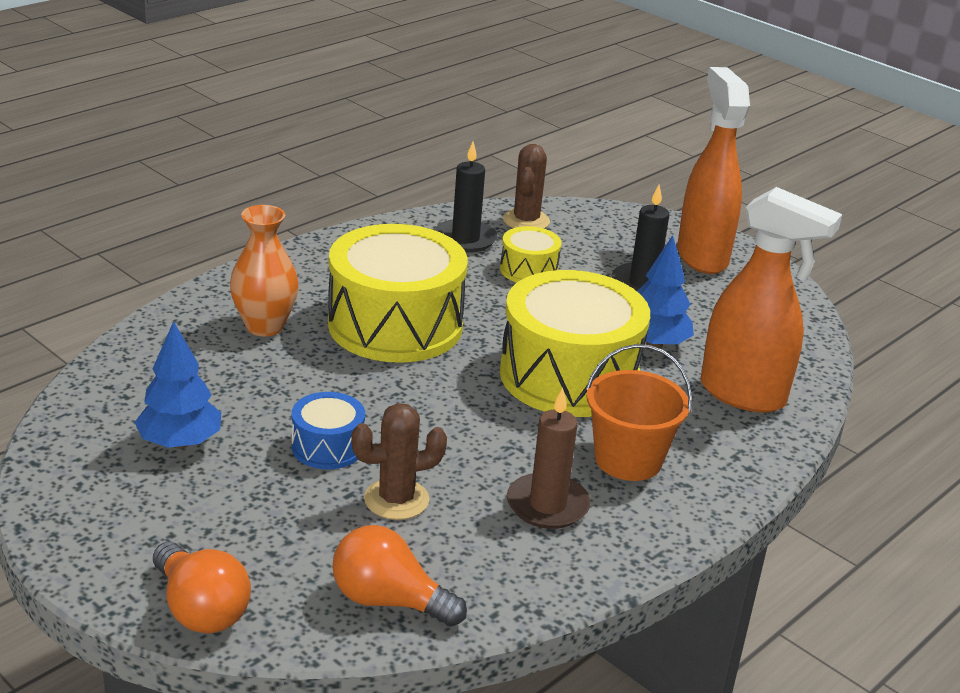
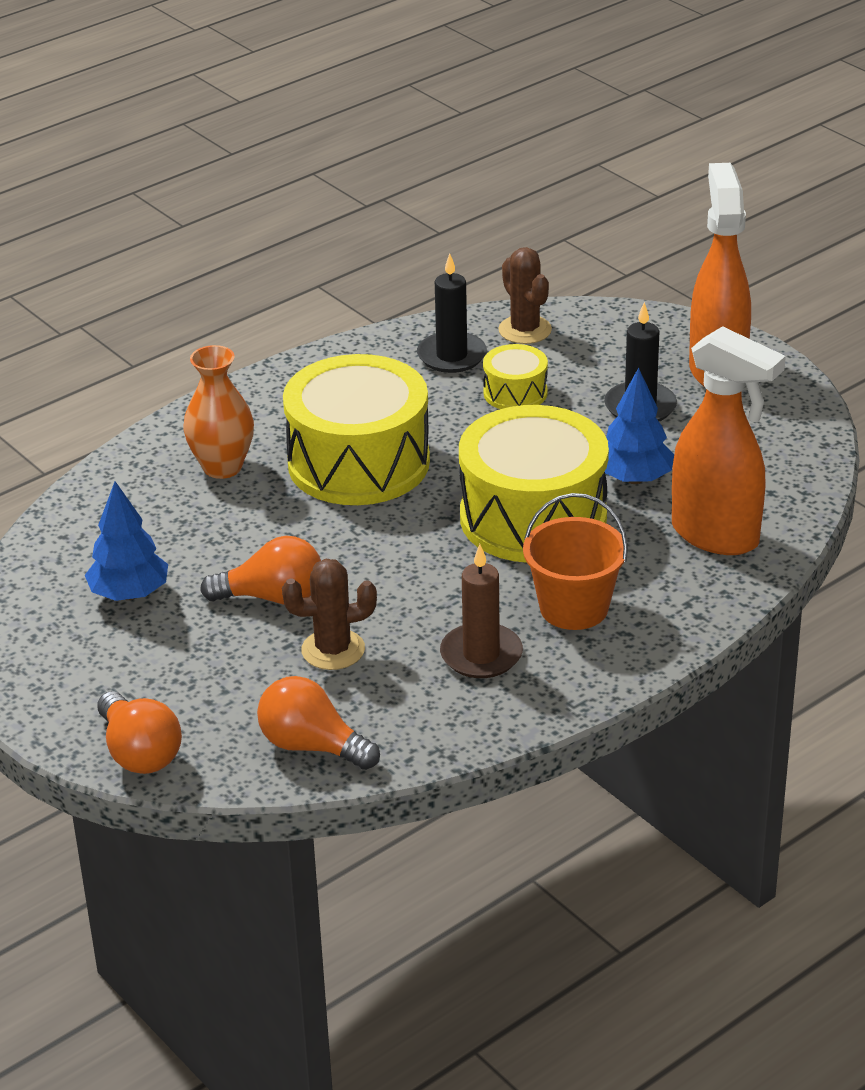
camera: 10 degrees right, 5 degrees up
blue drum [292,392,365,469] -> orange light bulb [200,536,321,605]
brown cactus [503,144,550,229] -> brown cactus turned 45 degrees counterclockwise [498,247,552,344]

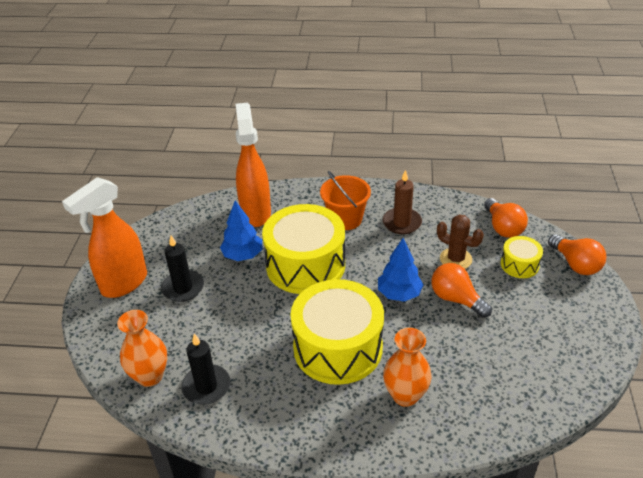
camera: 135 degrees left, 5 degrees up
blue tree [85,481,168,601] -> blue tree moved to [378,238,423,302]
orange light bulb [97,691,182,774] -> orange light bulb turned 135 degrees clockwise [548,234,606,275]
yellow drum [483,344,548,409] -> yellow drum moved to [501,236,543,278]
brown cactus [498,247,552,344] -> orange vase [117,310,167,387]

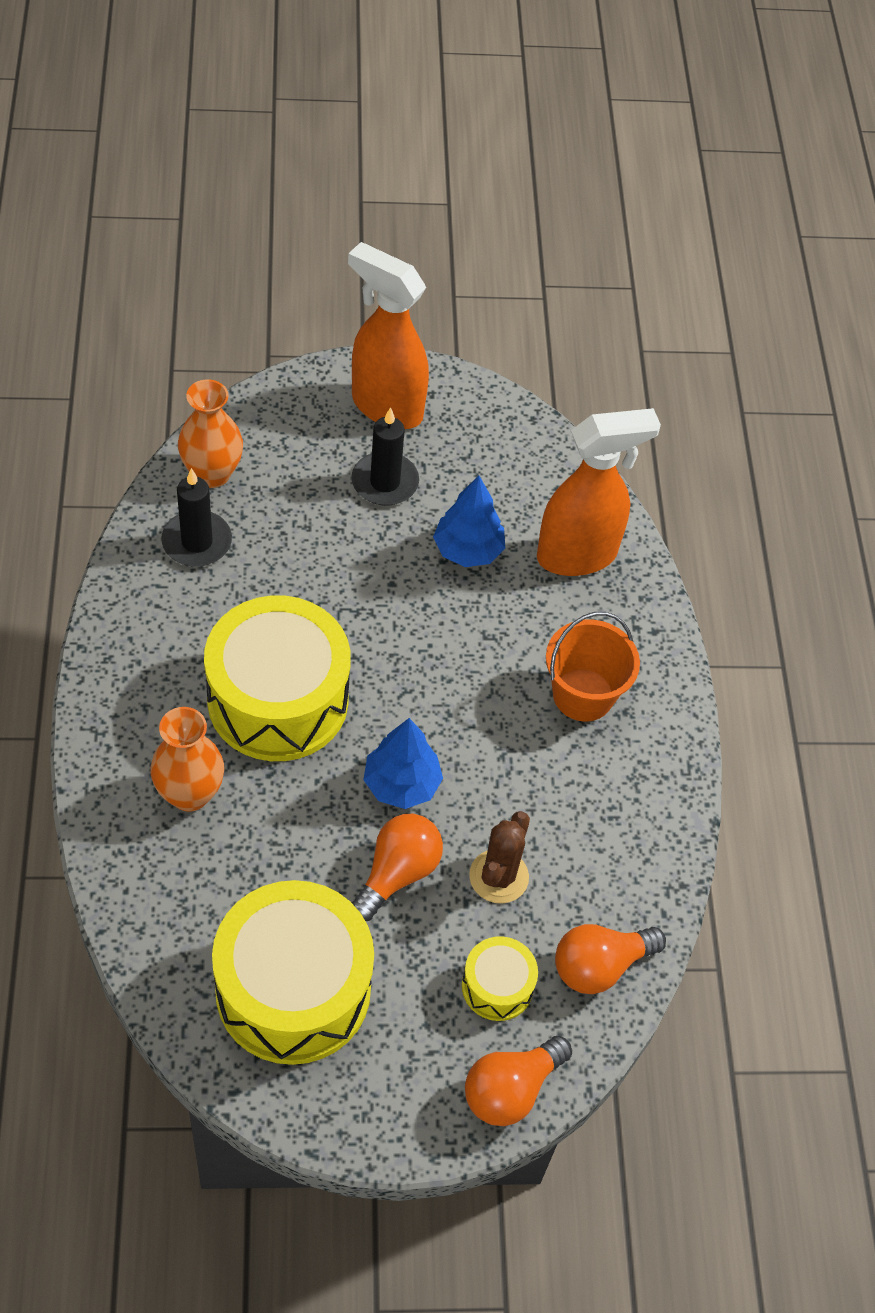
camera: 75 degrees right, 15 degrees up
yellow drum [262,204,345,294] -> yellow drum moved to [212,880,374,1065]
brown candle [383,170,422,234] -> none

